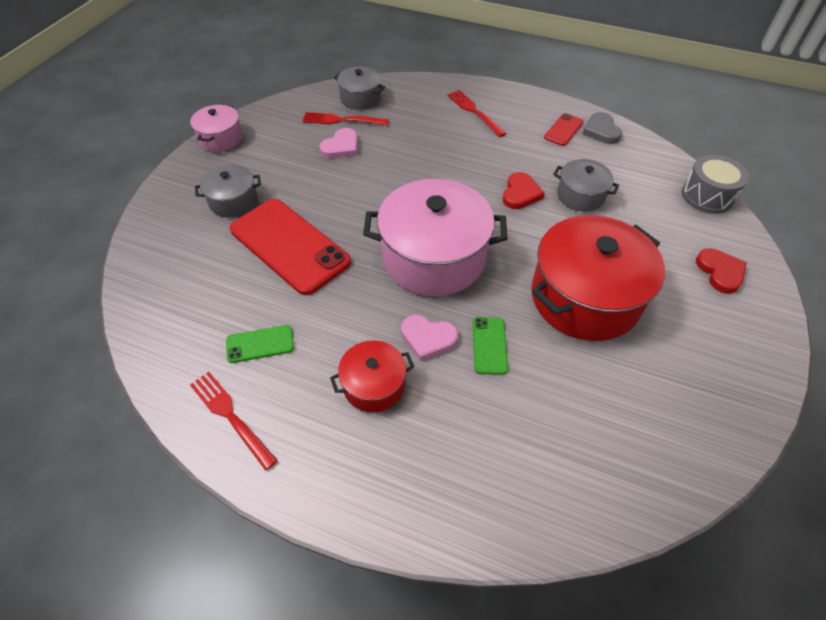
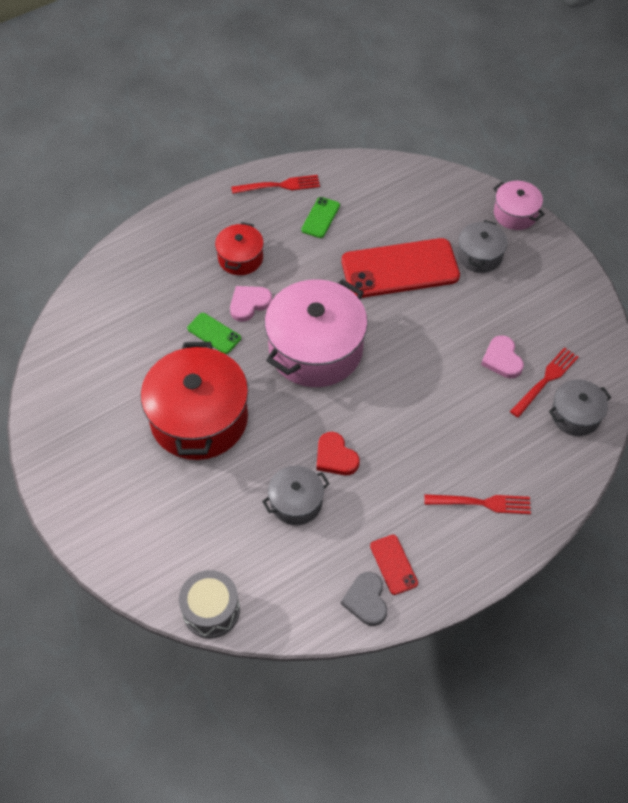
camera: 125 degrees right, 5 degrees up
pink pot [190,105,243,152] -> pink pot moved to [493,181,544,230]
grey heart [583,112,622,144] -> grey heart turned 120 degrees counterclockwise [341,572,387,626]
red heart [696,248,747,294] -> none

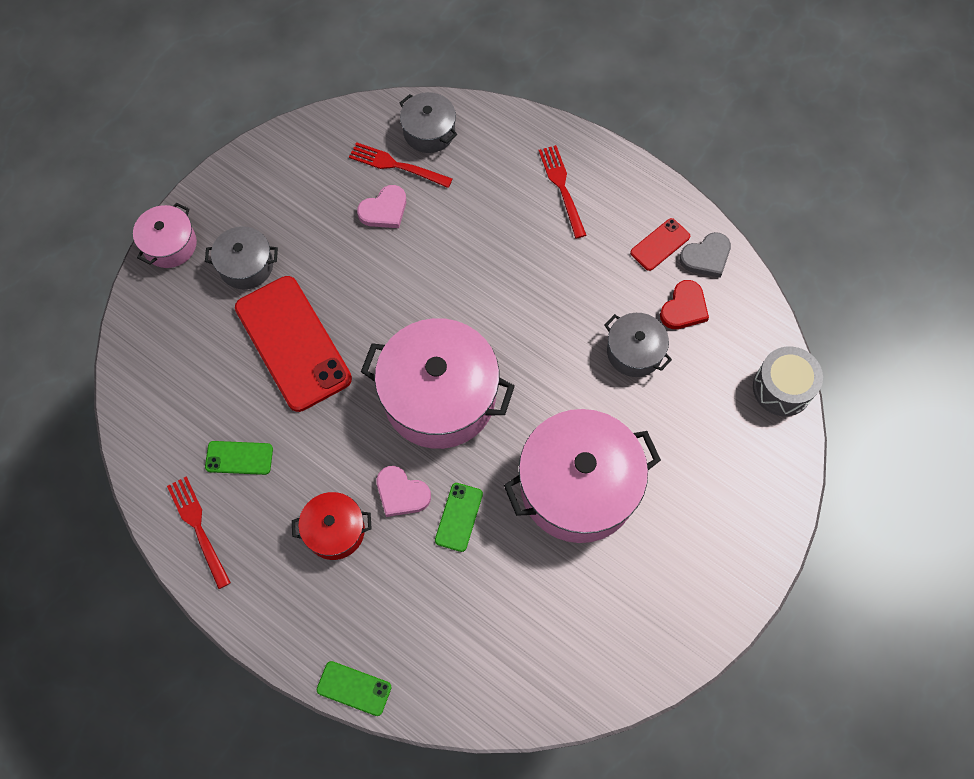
camera: 110 degrees left, 10 degrees up
red pot [141,342,248,460] -> pink pot [504,409,661,543]
red heart [317,432,360,475] -> red heart moved to [660,280,709,329]
none -> green phone [317,661,391,716]

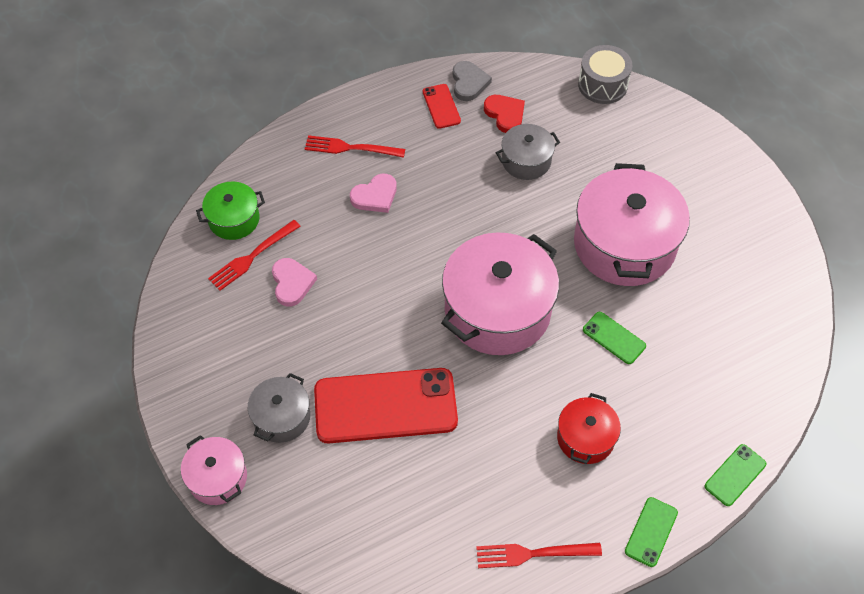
camera: 65 degrees left, 10 degrees down
green phone [205,441,273,475] -> green phone moved to [625,497,678,567]
pink heart [377,466,431,517] -> pink heart moved to [350,174,397,213]
grey pot [400,92,457,153] -> green pot [196,182,265,240]

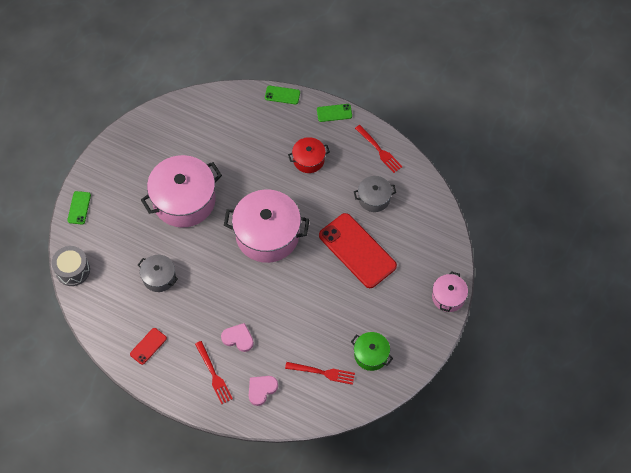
camera: 125 degrees left, 5 degrees up
green pot [196,182,265,240] -> green pot moved to [351,332,393,371]
grey pot [248,373,310,443] -> grey pot moved to [354,176,396,212]
pink heart [272,258,317,307] -> pink heart moved to [249,376,278,406]
grey heart [453,61,492,101] -> none
red heart [484,95,525,133] -> none
green phone [583,312,646,364] -> green phone moved to [67,191,91,225]

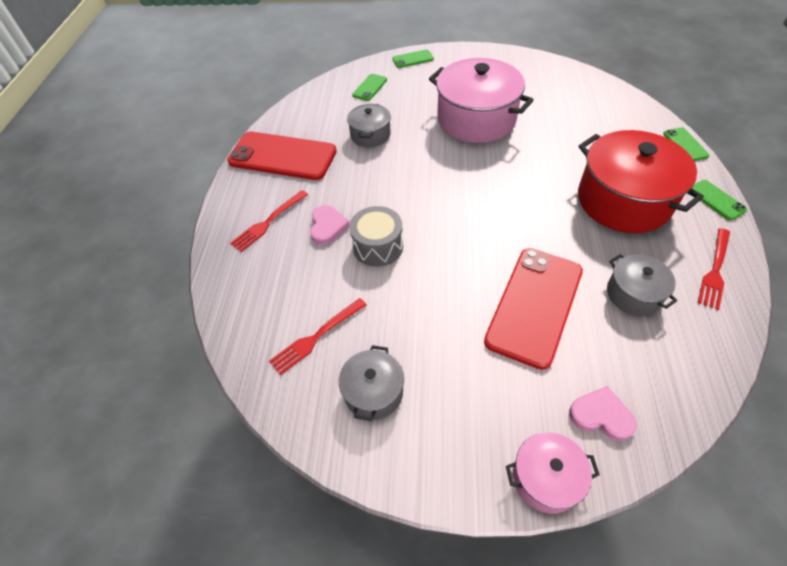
camera: 70 degrees right, 10 degrees down
grey drum [52,246,90,286] -> grey drum moved to [349,206,403,267]
red phone [130,328,167,365] -> red phone [227,132,337,180], size x2.22
pink pot [224,189,310,263] -> none
pink heart [249,376,278,406] -> pink heart moved to [569,386,637,441]
red fork [285,362,355,385] -> red fork turned 60 degrees clockwise [269,298,367,375]
red pot [288,137,330,173] -> red pot [578,130,704,233], size x1.97
green pot [351,332,393,371] -> grey pot [339,345,404,421]
none -> green phone [352,74,387,101]

